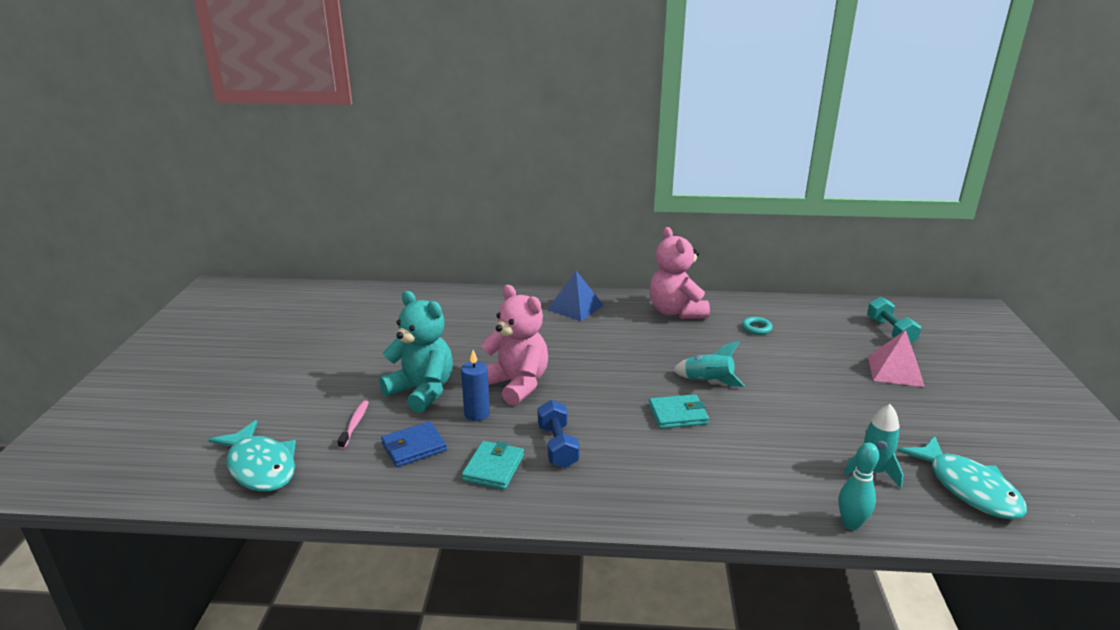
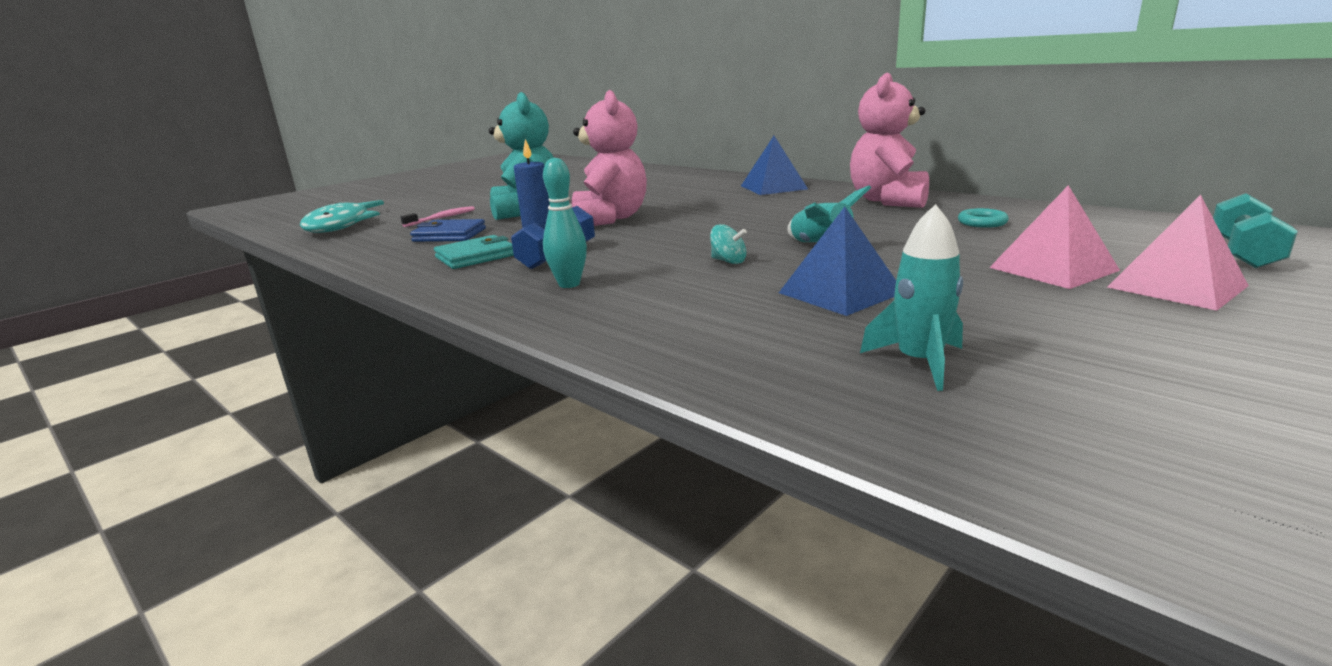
camera: 40 degrees right, 5 degrees down
turquoise wallet [649,394,709,429] -> turquoise spinning top [710,224,747,264]
turquoise bowling pin [839,443,879,530] -> turquoise bowling pin moved to [543,157,587,288]
turquoise fish [897,436,1027,520] -> none
none -> blue pyramid [779,207,896,316]
none -> pink pyramid [989,185,1120,289]

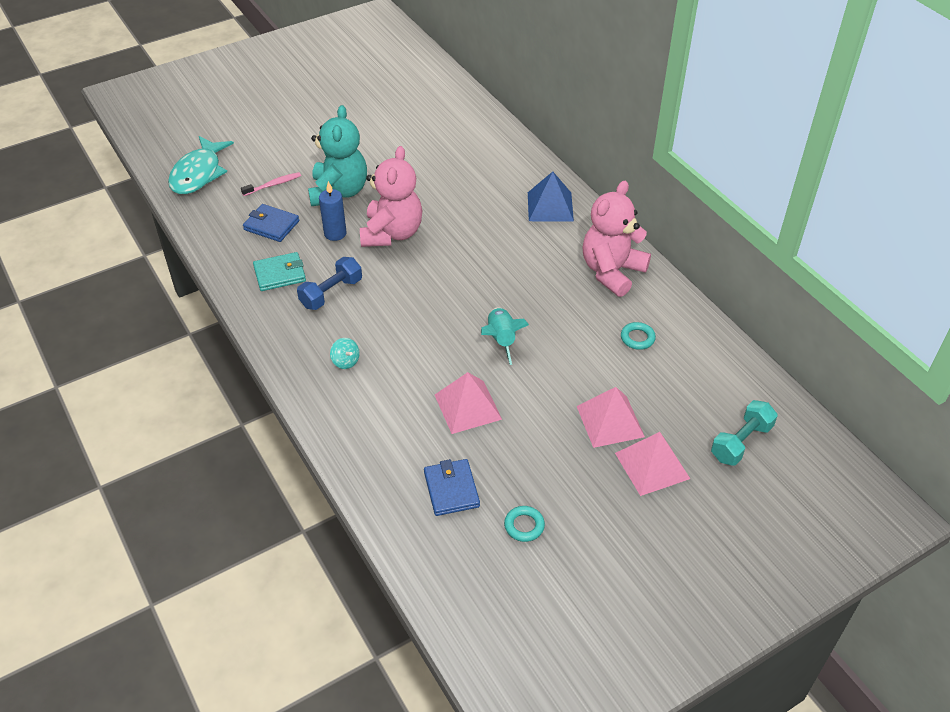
camera: 15 degrees right, 25 degrees up
turquoise bowling pin [543,157,587,288] -> none
turquoise spinning top [710,224,747,264] -> turquoise spinning top moved to [330,338,360,369]
blue pyramid [779,207,896,316] -> pink pyramid [435,372,502,434]
turquoise rocket [860,204,963,391] -> blue wallet [424,459,480,516]
none -> turquoise ring [504,506,545,542]

